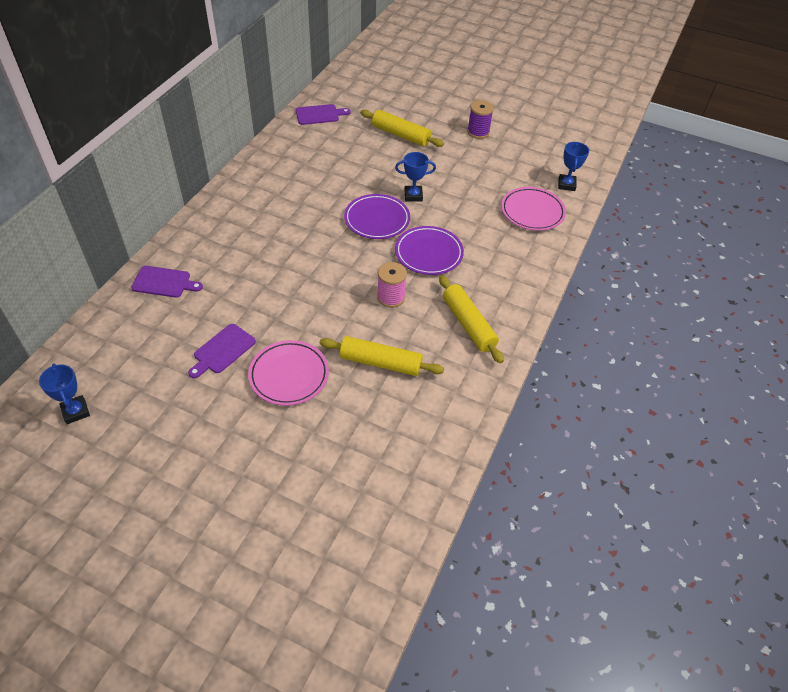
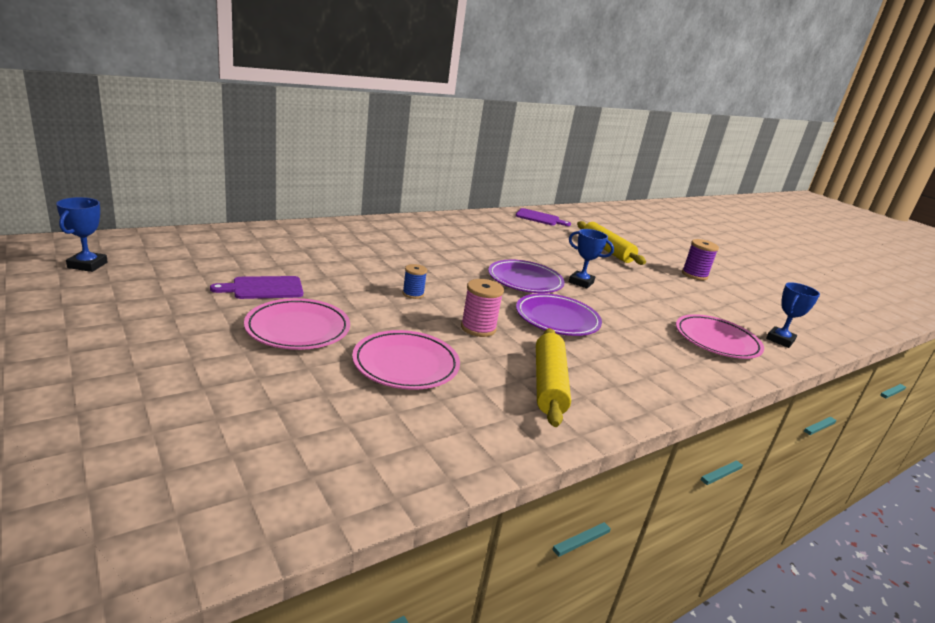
camera: 30 degrees right, 25 degrees down
purple cutting board [131,266,203,298] -> none
yellow rolling pin [319,336,444,376] -> pink plate [352,330,460,390]
none -> blue spool [403,264,427,299]

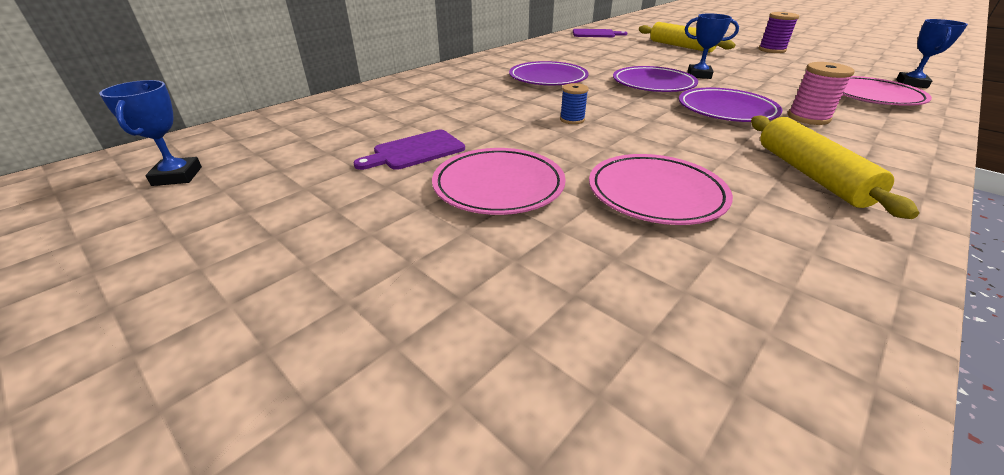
camera: 10 degrees left, 10 degrees up
pink spool [461,279,504,337] -> pink spool moved to [788,62,855,125]
none -> purple plate [509,61,589,86]

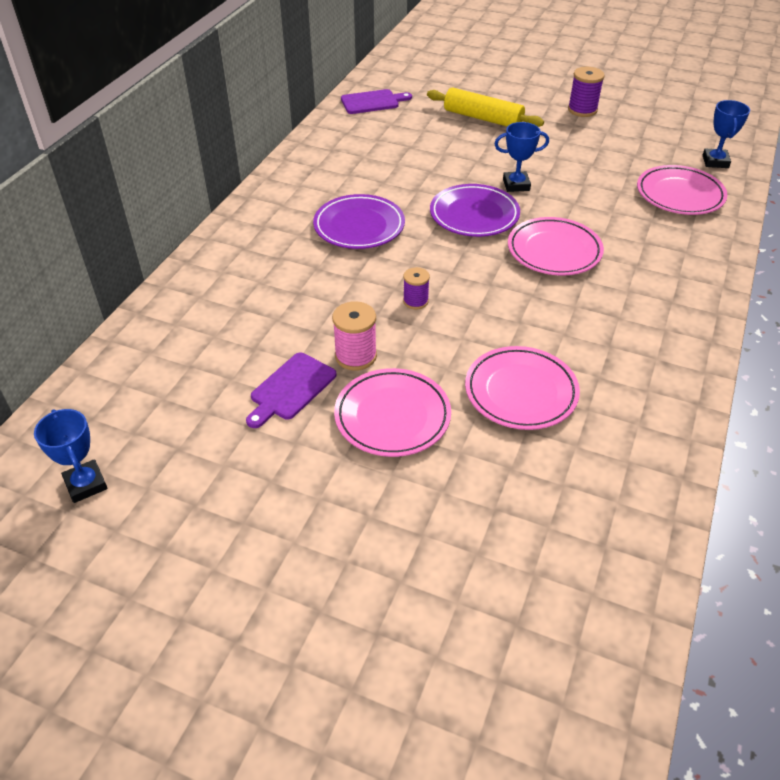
camera: 20 degrees left, 10 degrees up
blue spool [560,83,589,124] -> purple spool [403,267,430,309]
purple plate [679,87,782,122] -> pink plate [508,217,604,276]
yellow rolling pin [751,115,919,219] -> none
pink spool [788,62,855,125] -> pink spool moved to [332,301,377,371]

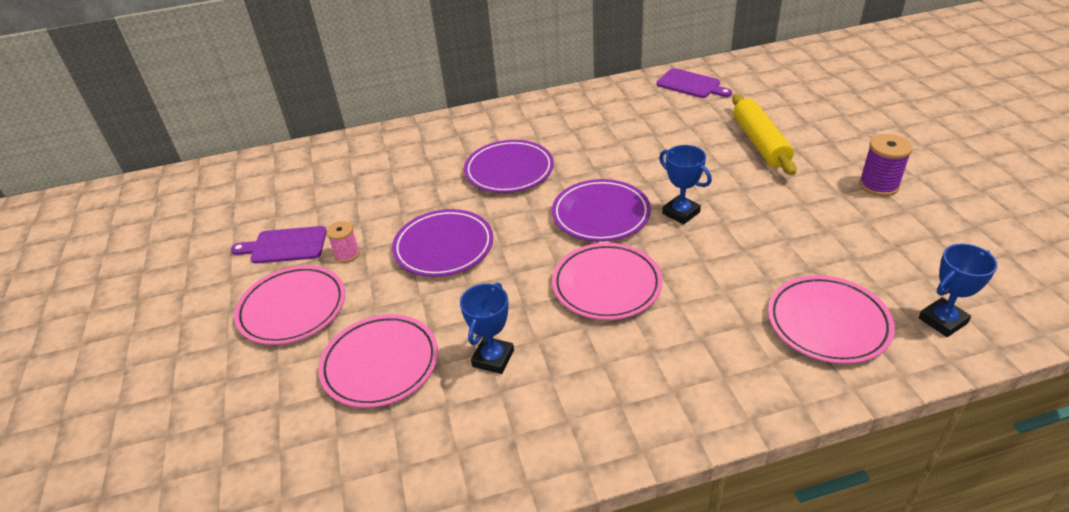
camera: 55 degrees right, 5 degrees down
blue trophy [34,409,108,503] -> blue trophy moved to [460,283,514,374]
pink spool [332,301,377,371] -> pink spool [326,221,360,263], size x0.65
purple spool [403,267,430,309] -> purple plate [392,209,493,277]

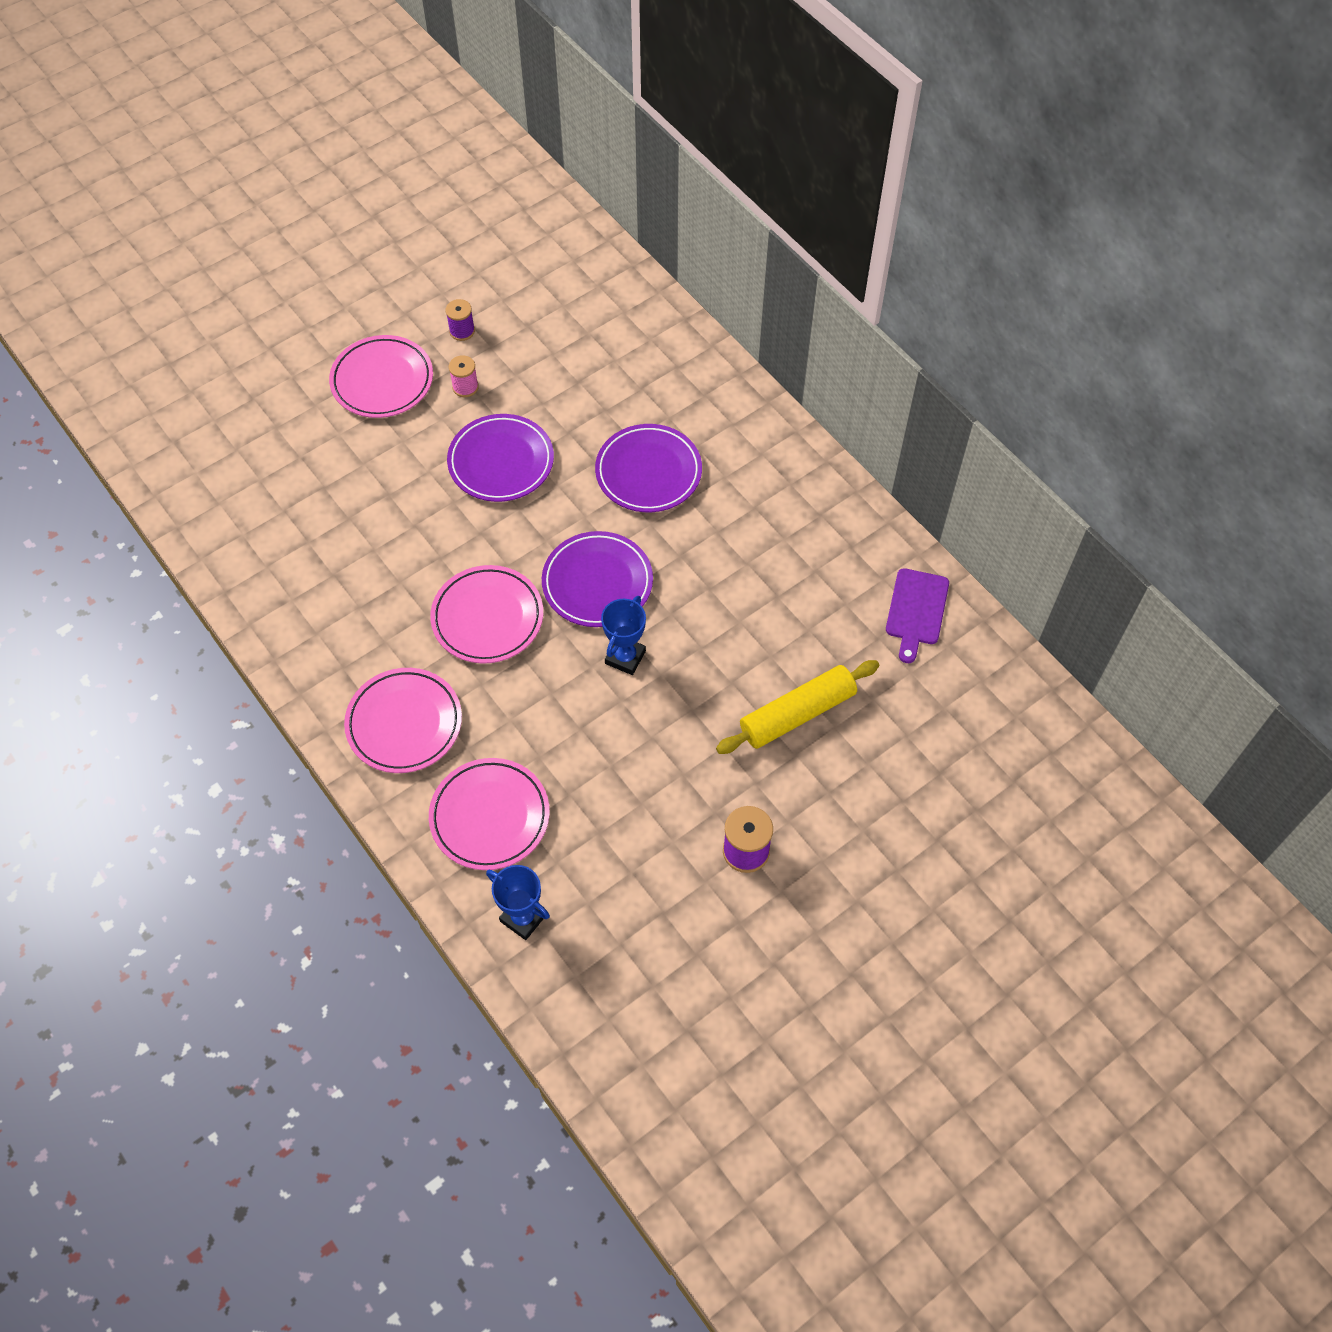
camera: 65 degrees right, 20 degrees up
purple cutting board [231,226,327,264] -> purple spool [446,299,475,341]
pink plate [318,314,438,408] -> pink plate moved to [344,668,462,773]
blue trophy [460,283,514,374] -> none

